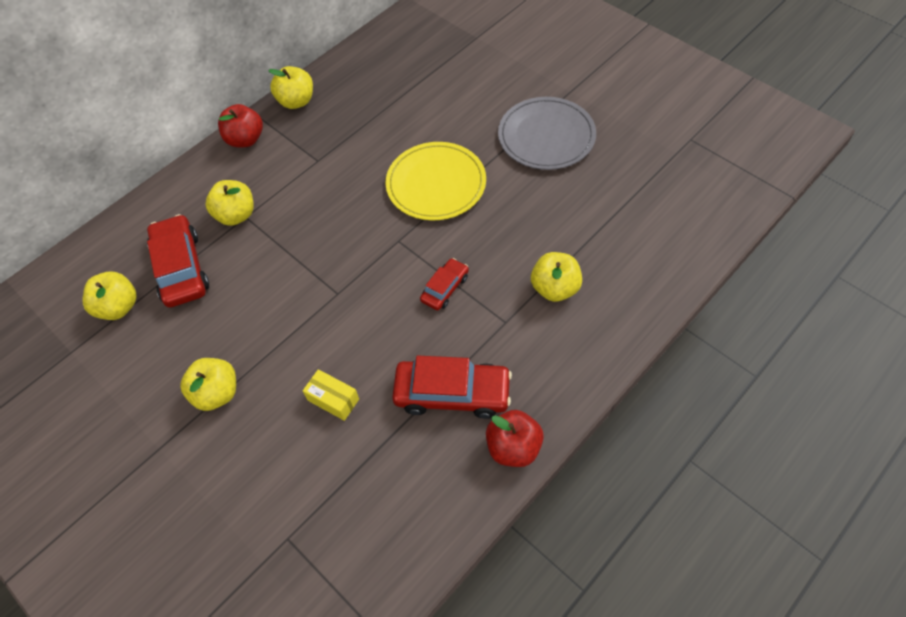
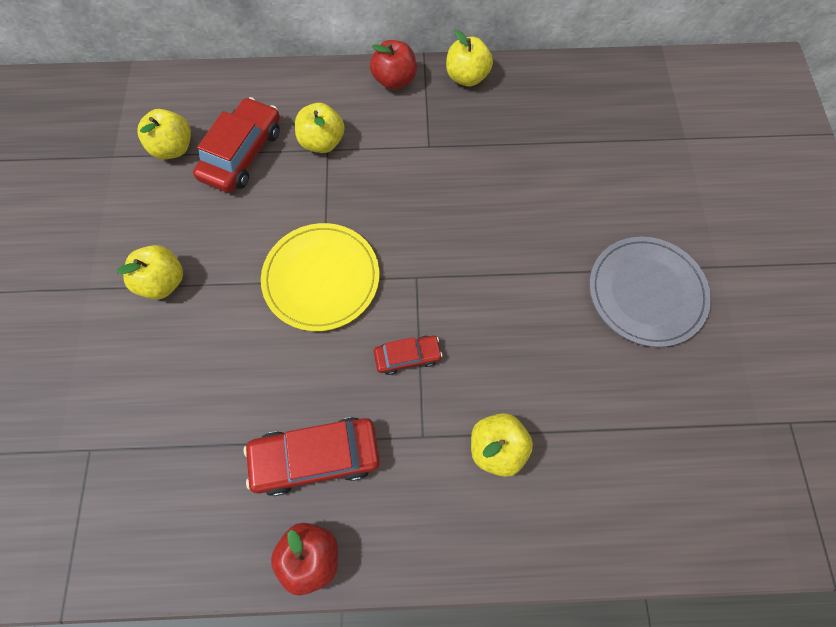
camera: 40 degrees right, 10 degrees up
yellow box [303,369,359,421] -> none
yellow plate [385,142,486,220] -> yellow plate moved to [261,223,379,331]
red car [392,356,512,419] -> red car turned 120 degrees clockwise [243,417,380,496]

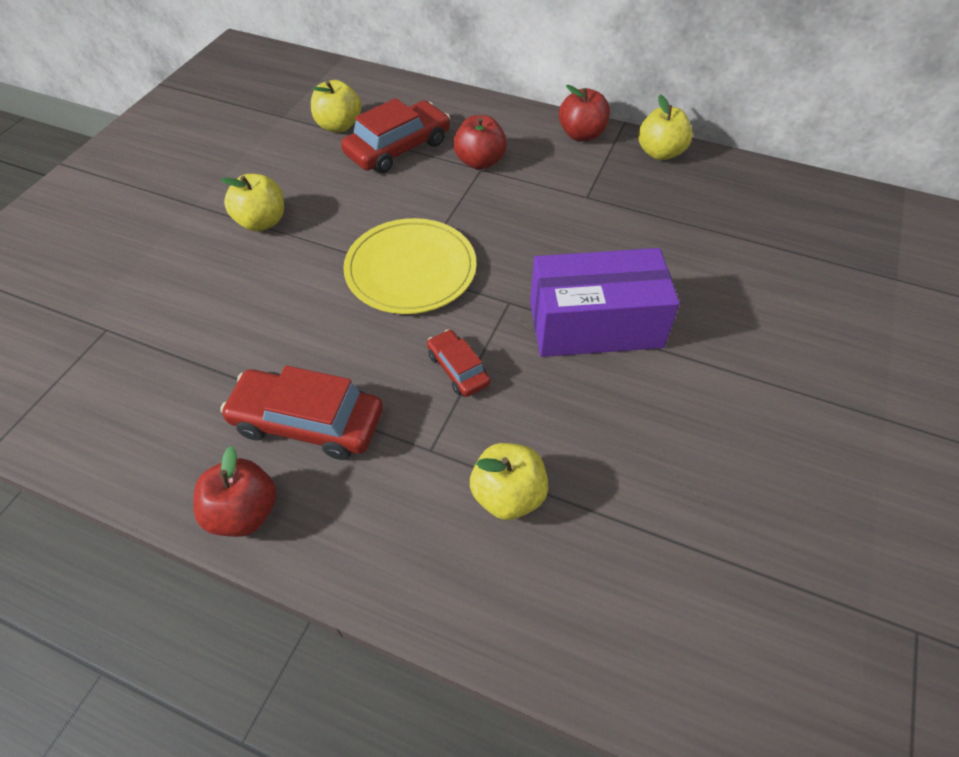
camera: 25 degrees right, 15 degrees down
yellow apple [295,103,345,153] -> red apple [453,115,507,170]
red car [374,336,443,375] -> red car turned 135 degrees counterclockwise [427,330,491,397]
grey plate [590,237,711,347] -> none
none -> purple box [530,248,680,357]

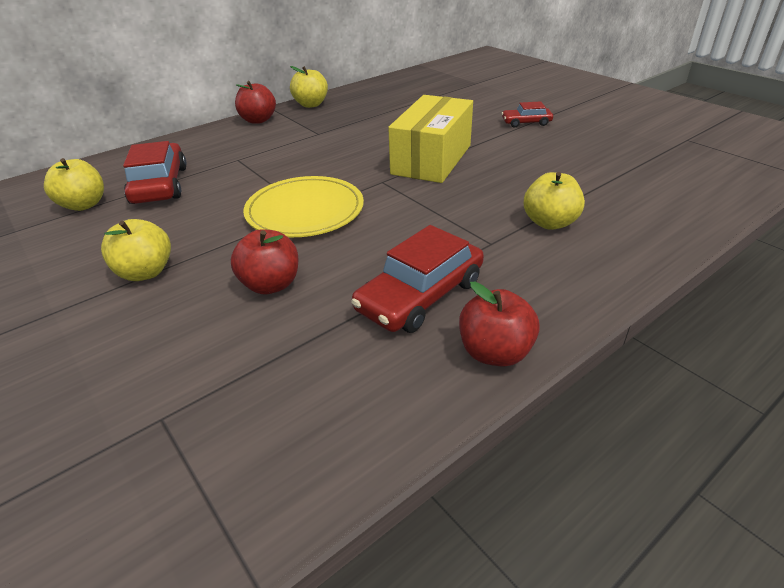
camera: 60 degrees left, 15 degrees down
red car [427,330,491,397] -> red car moved to [502,101,553,127]
red apple [453,115,507,170] -> red apple moved to [231,229,298,294]
purple box [530,248,680,357] -> yellow box [388,95,473,183]

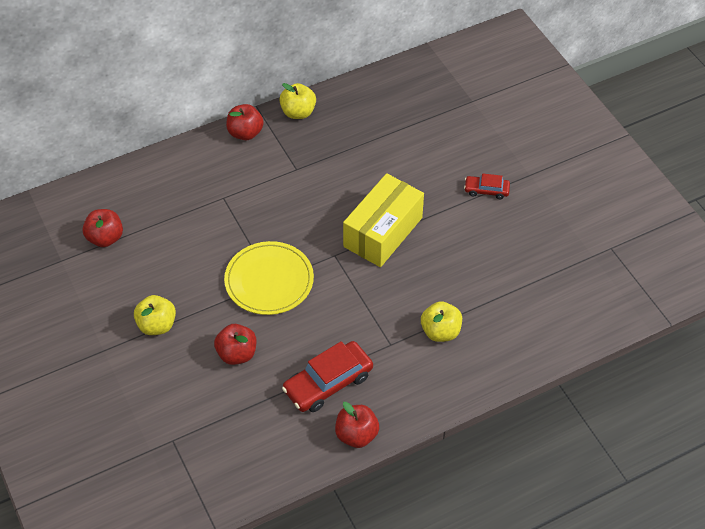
camera: 10 degrees right, 15 degrees up
yellow apple [44,158,104,211] -> red apple [83,209,123,247]
red car [123,141,187,204] -> none

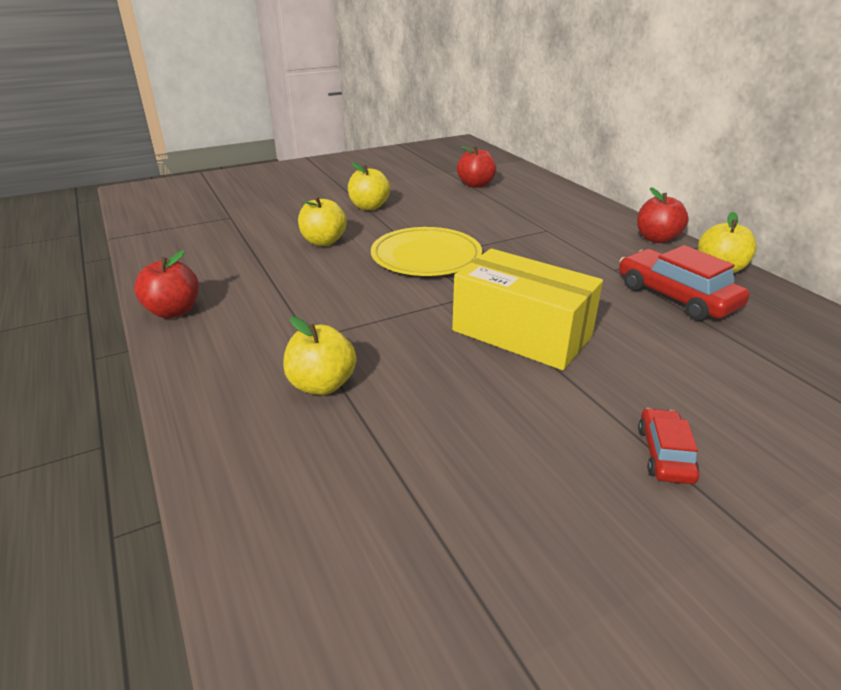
camera: 90 degrees right, 20 degrees down
red apple [214,324,256,365] -> yellow apple [298,197,347,246]
red car [282,341,373,412] -> red car moved to [619,245,750,321]

